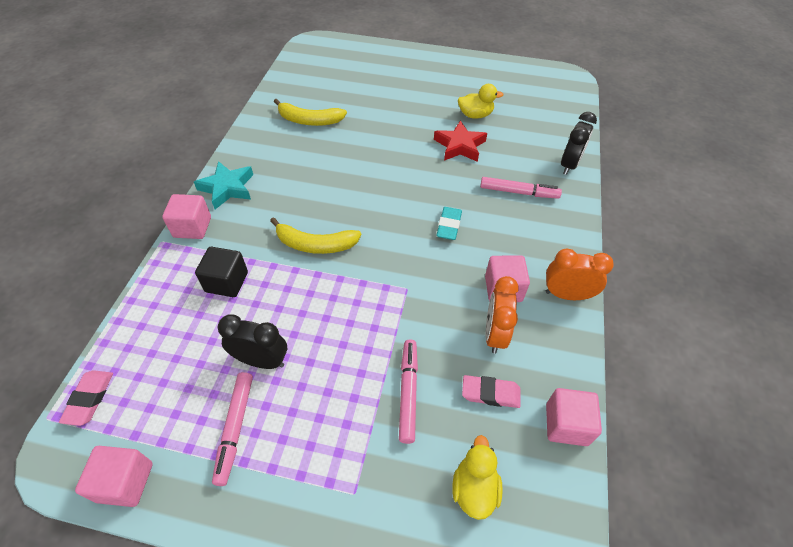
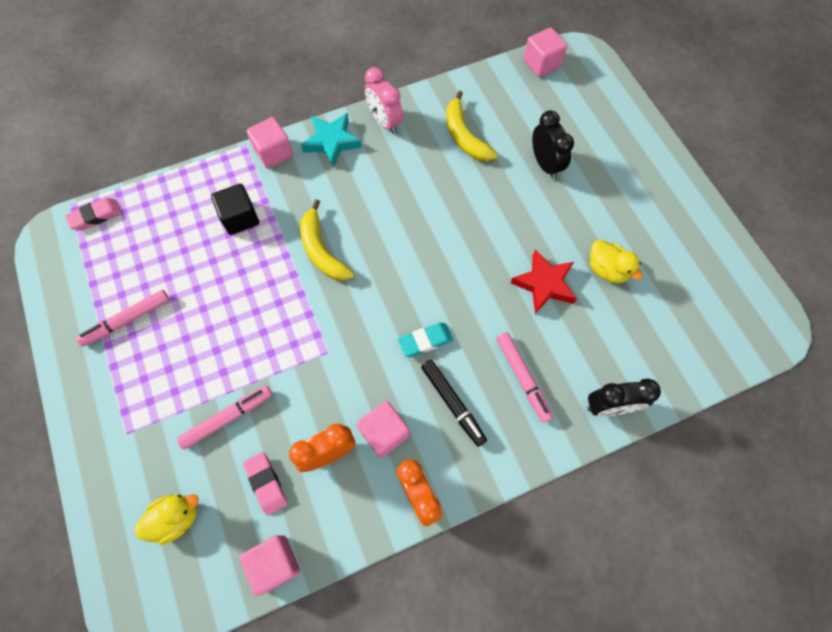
camera: 55 degrees right, 15 degrees up
pink cube [75,446,153,507] -> pink cube moved to [523,27,567,77]
black clock [218,314,287,369] -> black clock moved to [532,110,574,179]
none -> pink clock [365,67,403,134]
none -> black marker [421,360,487,447]

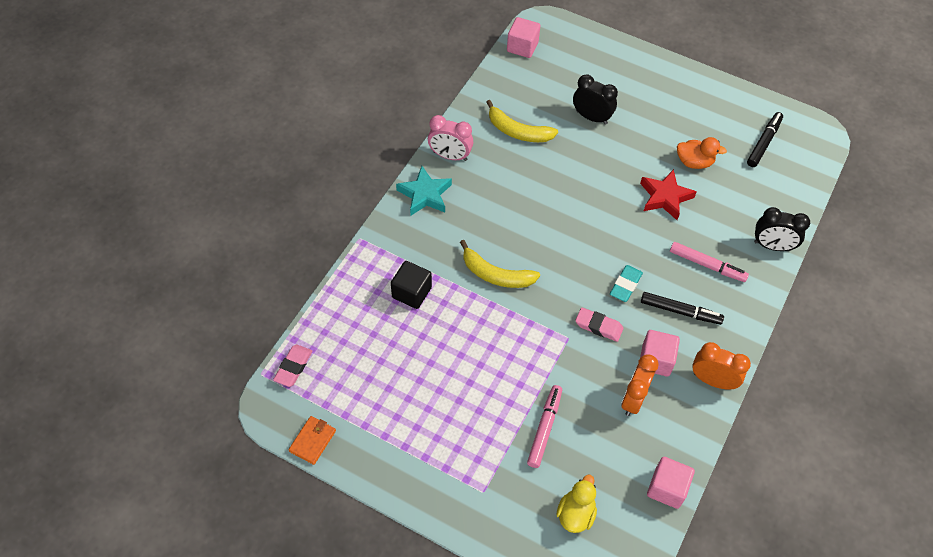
camera: 40 degrees left, 10 degrees down
pink marker [76,290,170,347] -> none
pink eraser [243,452,287,515] -> pink eraser moved to [575,308,623,342]
pink cube [247,117,293,169] -> none
black clock [588,378,661,416] -> black clock turned 60 degrees clockwise [754,207,810,251]
yellow duck [590,239,643,283] -> orange duck [677,137,727,169]
none -> orange wallet [288,416,336,465]
none -> black marker [747,112,783,167]

